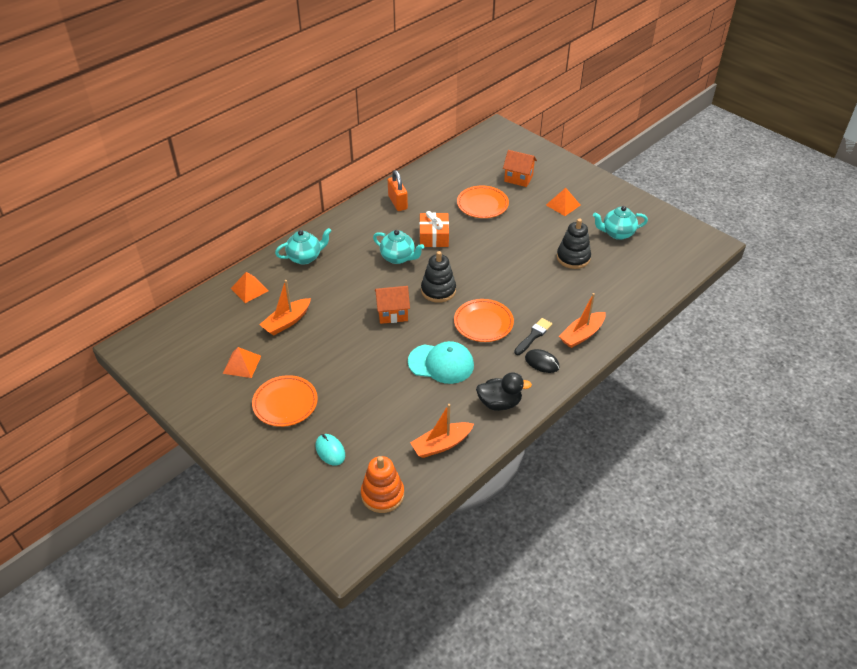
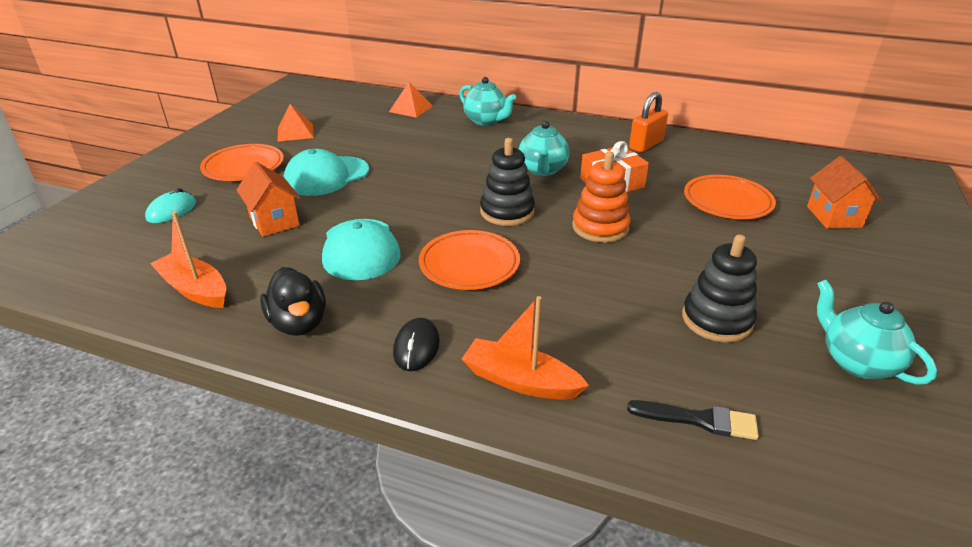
camera: 65 degrees right, 10 degrees down
orange boat [259,280,311,336] -> none
orange stacking toy [361,456,404,513] -> orange stacking toy moved to [572,151,630,243]
orange house [375,286,410,324] -> orange house moved to [237,162,300,237]
black brush [514,318,552,355] -> black brush moved to [627,400,759,440]
orange pyramid [546,188,581,216] -> none
none -> turquoise cap [284,149,369,196]

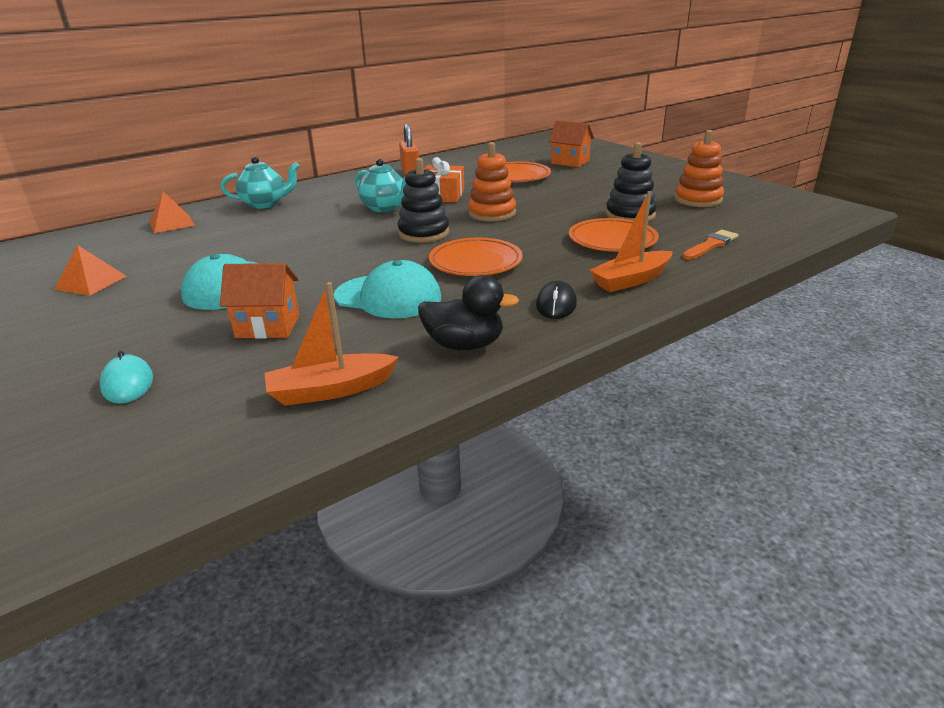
camera: 55 degrees left, 5 degrees down
orange plate [200,144,284,181] -> orange plate moved to [569,218,659,252]
black mouse [393,318,440,371] -> black mouse turned 60 degrees clockwise [536,281,577,319]
black brush [627,400,759,440] -> orange brush [682,230,738,260]
turquoise teapot [817,280,937,385] -> orange stacking toy [674,130,724,207]

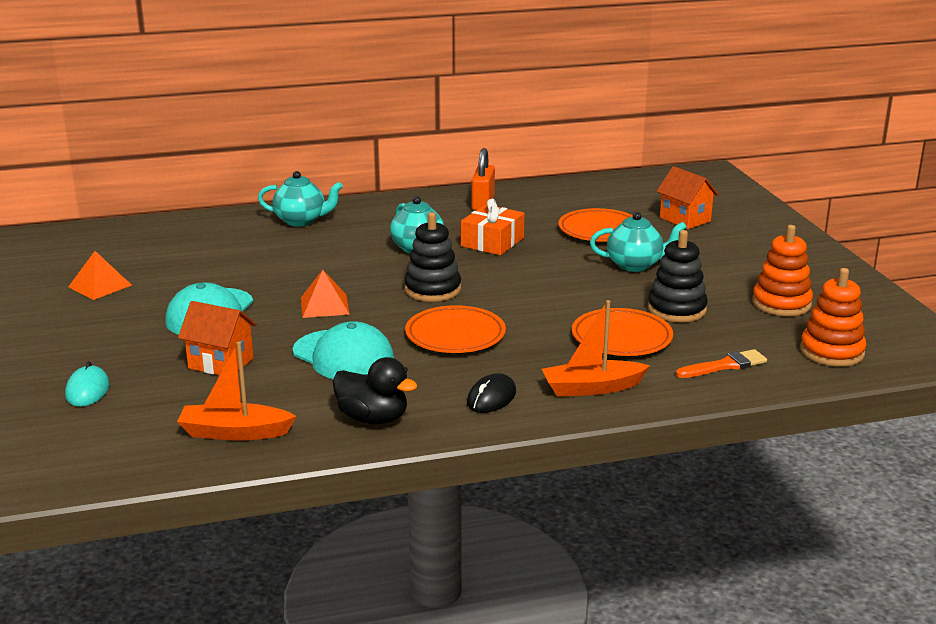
camera: 20 degrees right, 5 degrees down
orange pyramid [149,192,195,233] -> orange pyramid moved to [301,270,350,318]
orange stacking toy [468,142,516,221] -> orange stacking toy moved to [800,268,867,367]
none -> turquoise teapot [590,212,687,272]

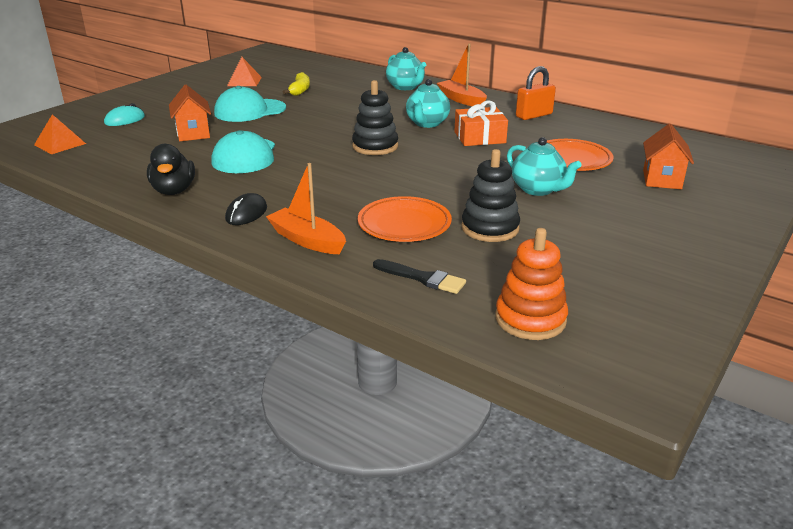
camera: 50 degrees right, 5 degrees up
orange boat [177,342,297,441] -> orange boat moved to [437,43,487,106]
orange pyramid [301,270,350,318] -> orange pyramid moved to [34,114,86,154]
orange plate [405,305,506,353] -> none
black mouse [467,373,516,413] -> black mouse turned 60 degrees counterclockwise [225,193,267,225]
orange brush [676,349,767,378] -> black brush [373,259,466,294]
orange stacking toy [752,225,813,316] -> none
none -> yellow banana [283,72,310,96]

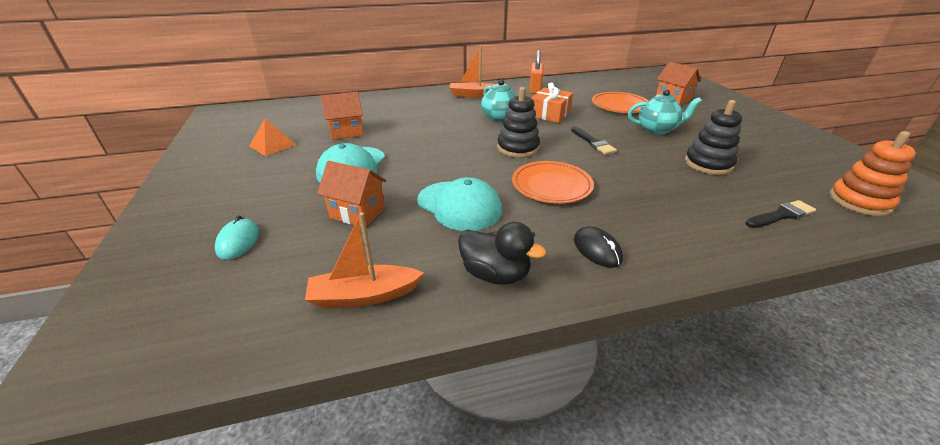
camera: 50 degrees left, 5 degrees up
orange pyramid [34,114,86,154] -> none
orange boat [266,163,346,254] -> orange boat moved to [305,213,424,309]
yellow banana [283,72,310,96] -> orange house [321,92,364,140]
orange plate [358,196,452,242] -> orange plate moved to [512,161,594,204]
turquoise teapot [386,47,426,90] -> none
none -> black brush [571,126,617,155]

